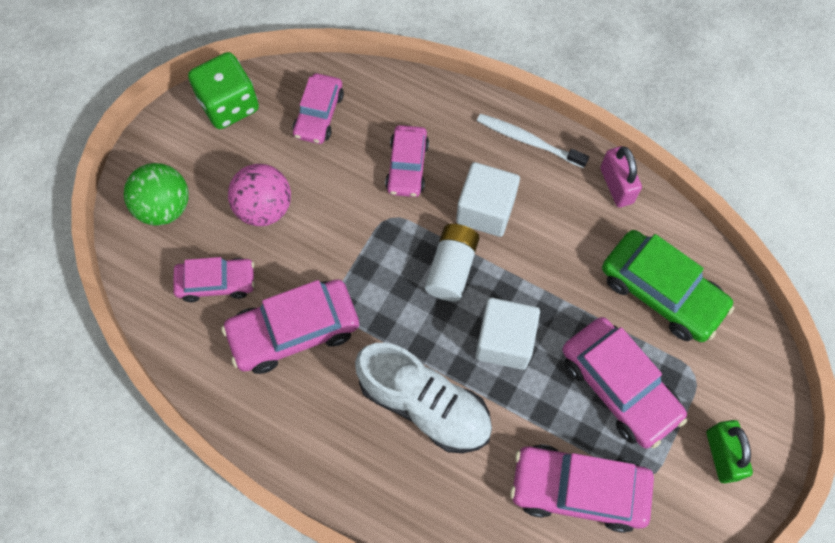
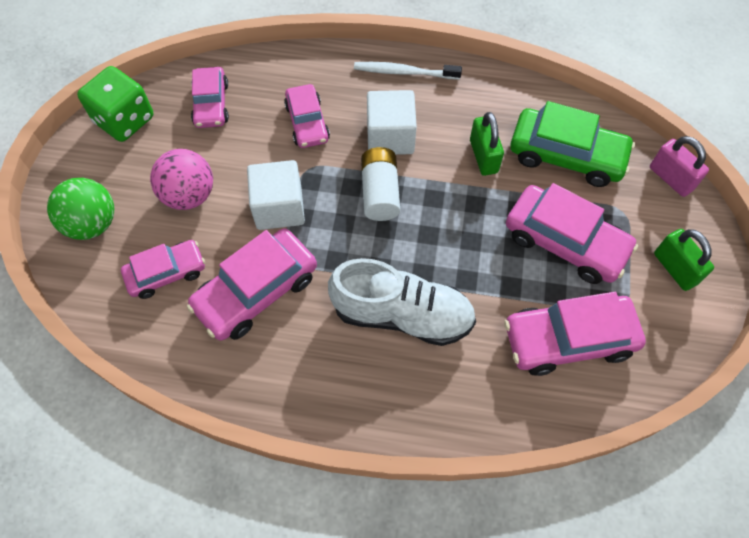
camera: 20 degrees left, 5 degrees down
white cube [475,298,540,370] -> white cube moved to [247,160,305,230]
pink padlock [600,146,642,208] -> pink padlock moved to [650,136,709,197]
none -> green padlock [470,112,504,176]

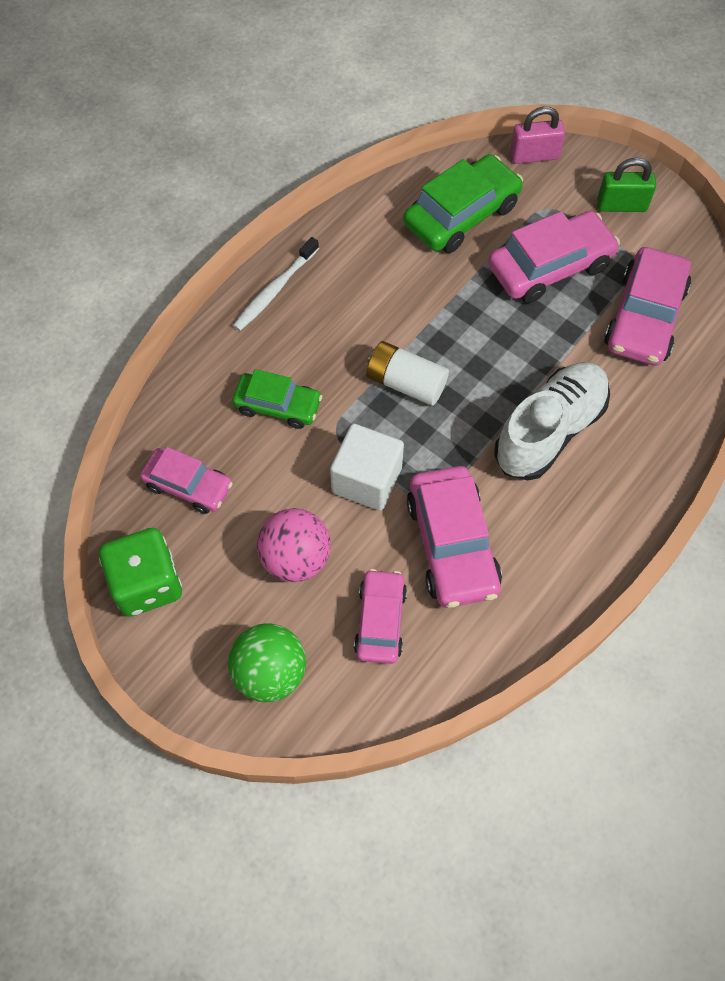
camera: 60 degrees left, 0 degrees up
pink car [284,84,330,148] -> green car [232,369,322,429]
white cube [367,90,417,155] -> none
green padlock [470,112,504,176] -> none

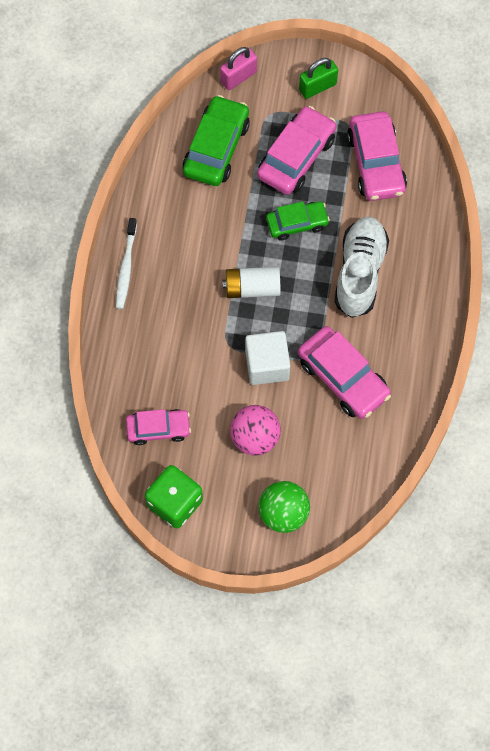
camera: 30 degrees left, 5 degrees up
green car [232,369,322,429] -> green car moved to [266,201,330,240]
pink car [354,569,407,664] -> none

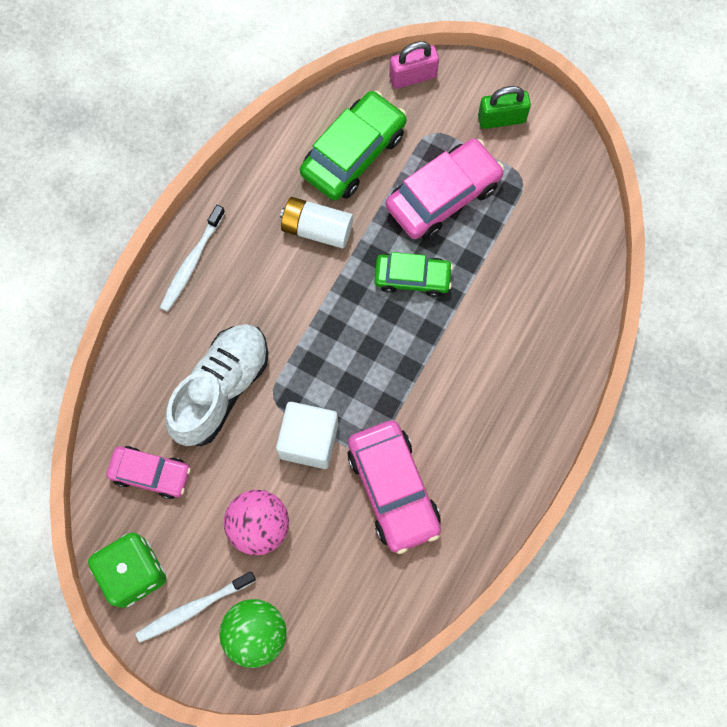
camera: 20 degrees right, 5 degrees up
white battery [223,267,281,298] -> white battery moved to [280,197,353,249]
white shoe [334,217,389,318] -> white shoe moved to [165,324,268,446]
pink car [347,111,407,201] -> none
none -> white toothbrush [136,572,256,642]

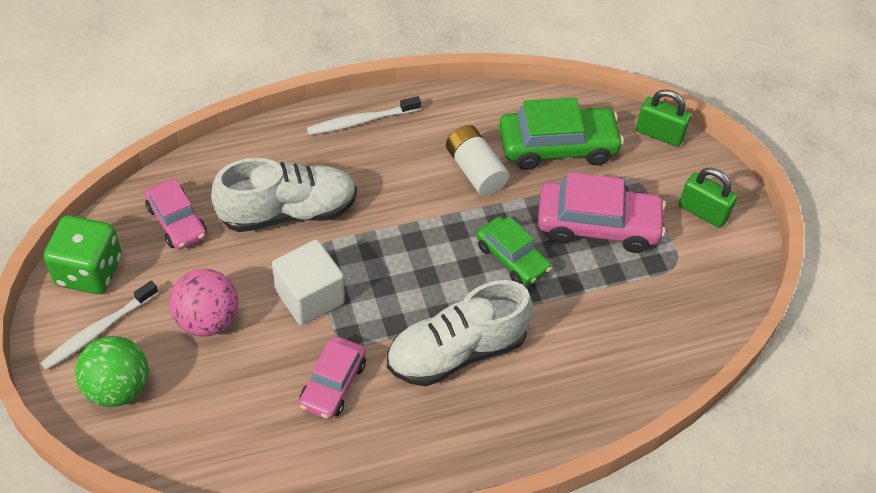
camera: 40 degrees right, 20 degrees down
white toothbrush [136,572,256,642] -> white toothbrush turned 60 degrees counterclockwise [41,281,158,370]
pink car [348,420,441,554] -> pink car [299,337,366,420], size x0.63
pink padlock [389,41,439,89] -> green padlock [636,89,691,147]
none -> white shoe [387,280,533,386]

